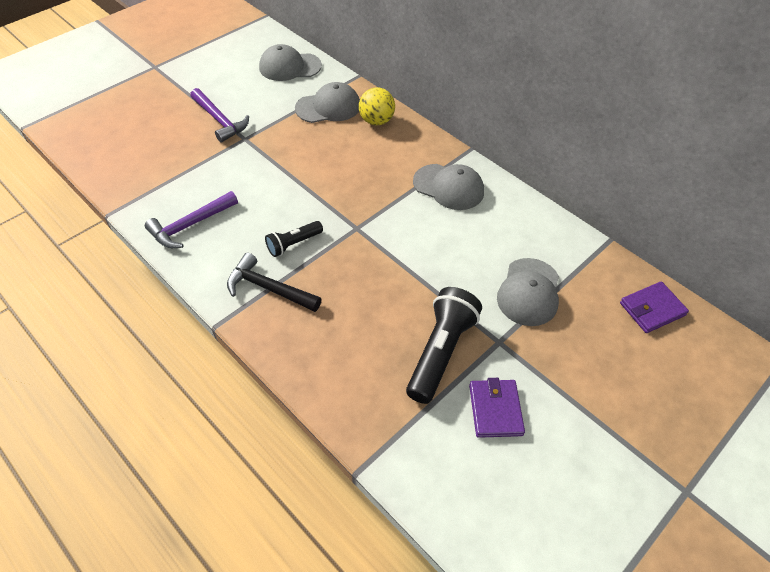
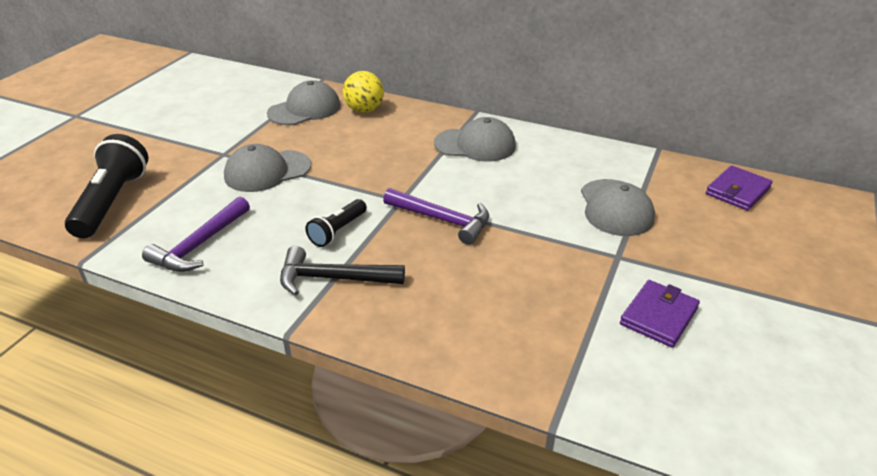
camera: 20 degrees left, 15 degrees down
purple hammer [190,88,249,143] -> purple hammer moved to [383,188,489,245]
grey cap [259,44,322,81] -> grey cap moved to [224,144,311,192]
black flashlight [406,287,482,404] -> black flashlight moved to [65,134,148,239]
purple wallet [469,378,525,438] -> purple wallet turned 60 degrees clockwise [620,280,700,348]

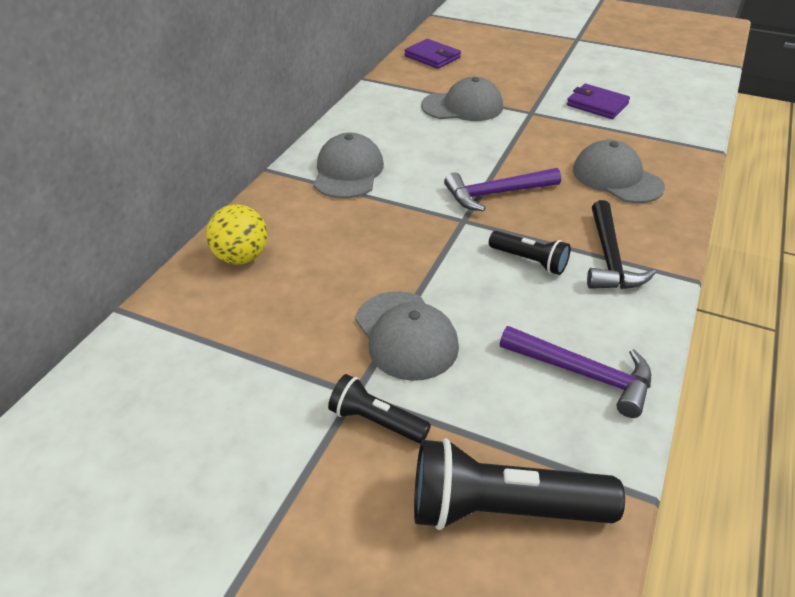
camera: 90 degrees left, 5 degrees up
grey cap [267,80,341,125] -> grey cap moved to [573,140,665,203]
purple hammer [383,188,489,245] -> purple hammer turned 135 degrees counterclockwise [444,168,561,211]
none -> black flashlight [328,374,431,443]

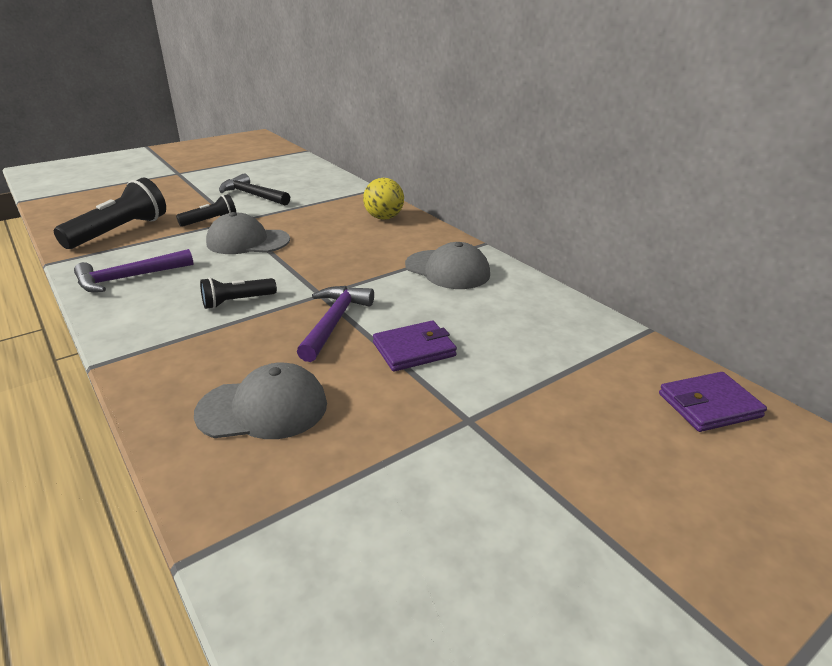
camera: 120 degrees right, 10 degrees down
grey cap [421,77,503,121] -> none
purple wallet [567,84,630,119] -> purple wallet moved to [373,321,457,372]
black hammer [587,200,656,289] -> black hammer moved to [219,173,290,205]

